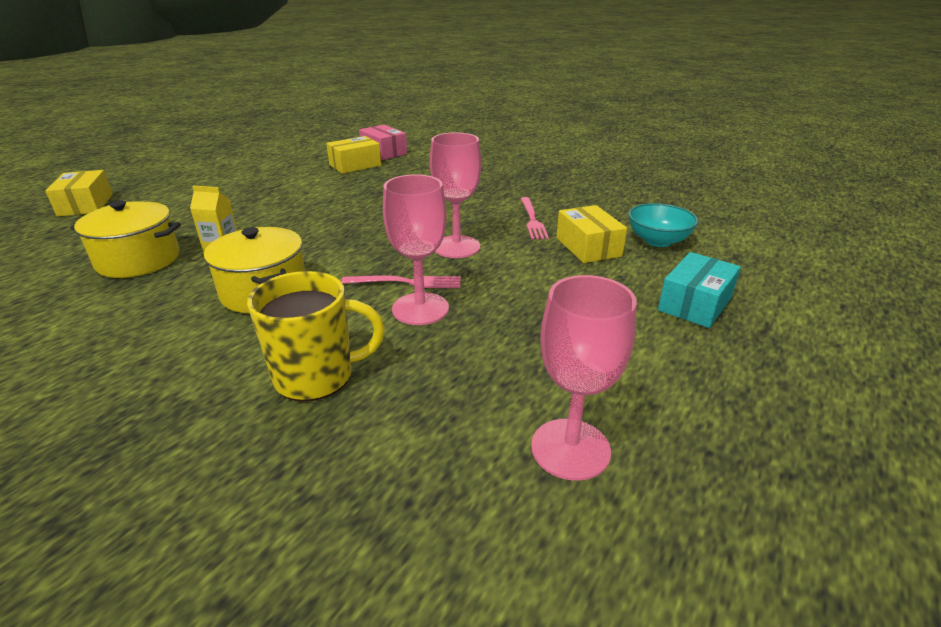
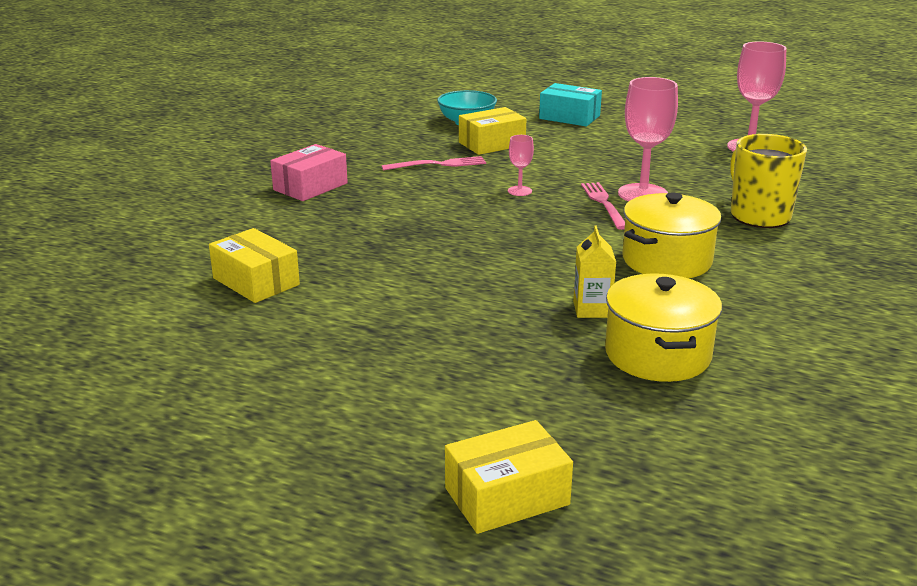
camera: 100 degrees left, 5 degrees down
pink box [359,125,407,160] -> pink box moved to [270,144,348,201]
pink goblet [430,132,481,258] -> pink goblet [508,135,534,196], size x0.49

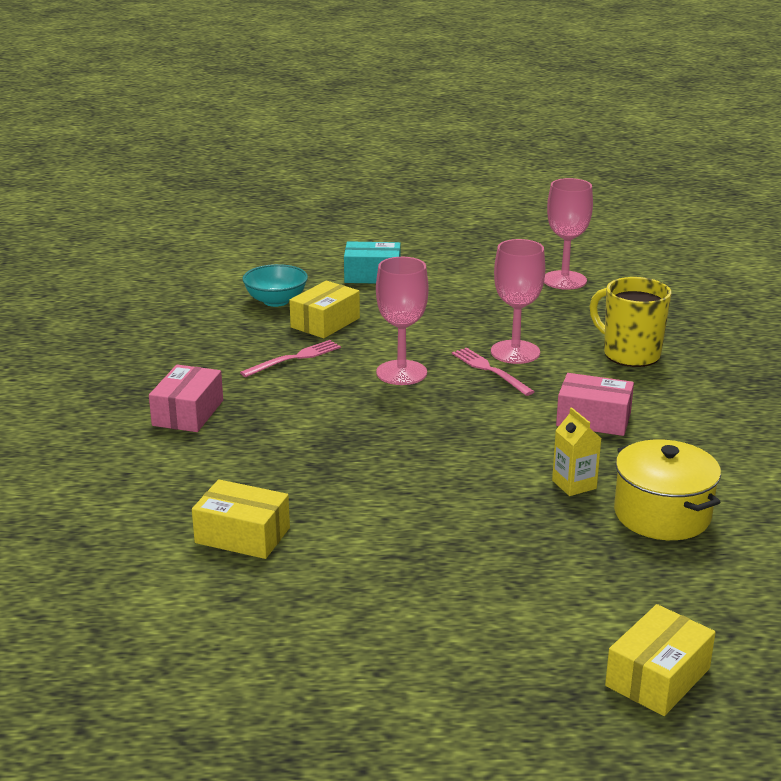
camera: 25 degrees left, 0 degrees up
pink goblet [508,135,534,196] -> pink goblet [376,257,429,385], size x2.02
yellow pot [623,193,722,278] -> pink box [556,373,634,436]

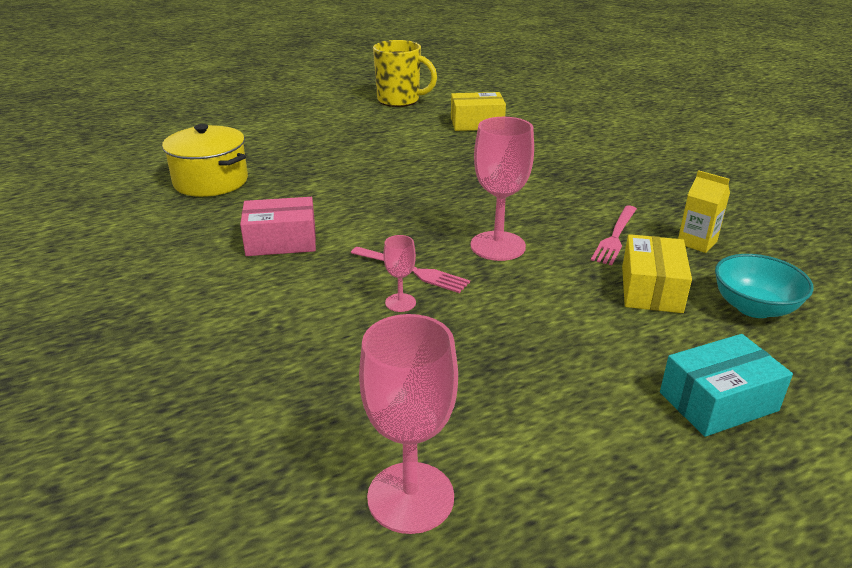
camera: 155 degrees right, 5 degrees up
pink box [149,365,223,432] -> none
pink goblet [491,239,545,364] -> pink goblet [383,235,416,312], size x0.49
yellow carton [552,407,602,496] -> yellow carton moved to [678,170,730,253]
yellow mug [590,277,671,367] -> yellow mug moved to [373,40,437,107]
yellow box [605,604,716,716] -> none

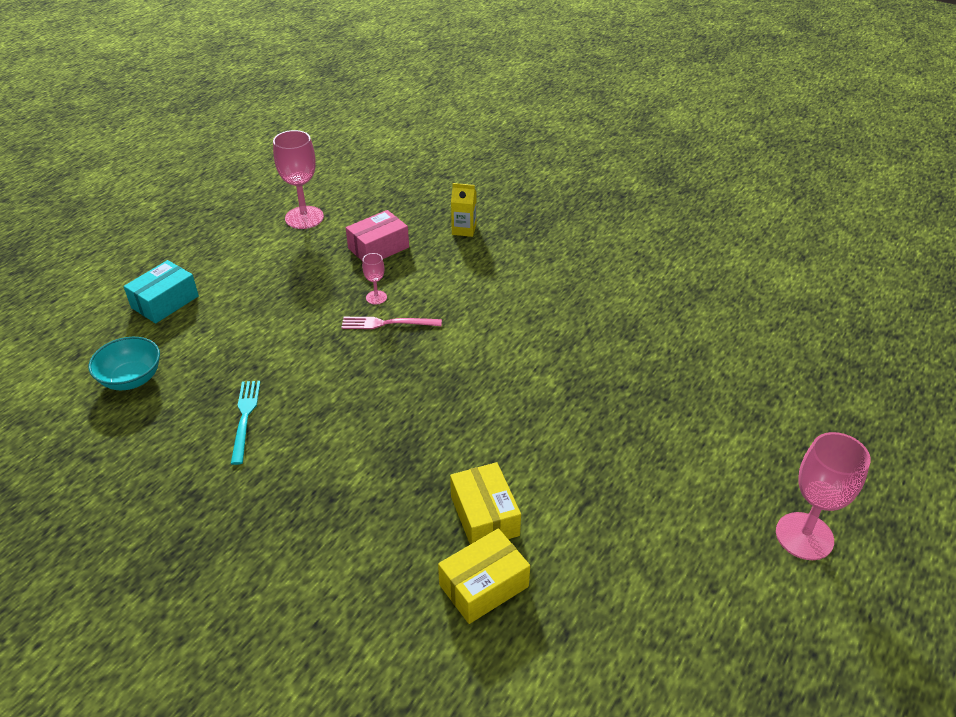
camera: 150 degrees right, 10 degrees up
yellow pot [162,124,248,197] -> none
pink box [240,197,316,256] -> pink box moved to [346,210,409,261]
yellow mug [373,40,437,107] -> none
pink goblet [470,117,534,261] -> pink goblet moved to [776,432,871,560]
pink fork [591,205,637,265] -> turquoise fork [231,381,260,465]
yellow box [622,234,692,313] -> yellow box moved to [450,462,521,544]
yellow carton [678,170,730,253] -> yellow carton moved to [451,183,476,237]

